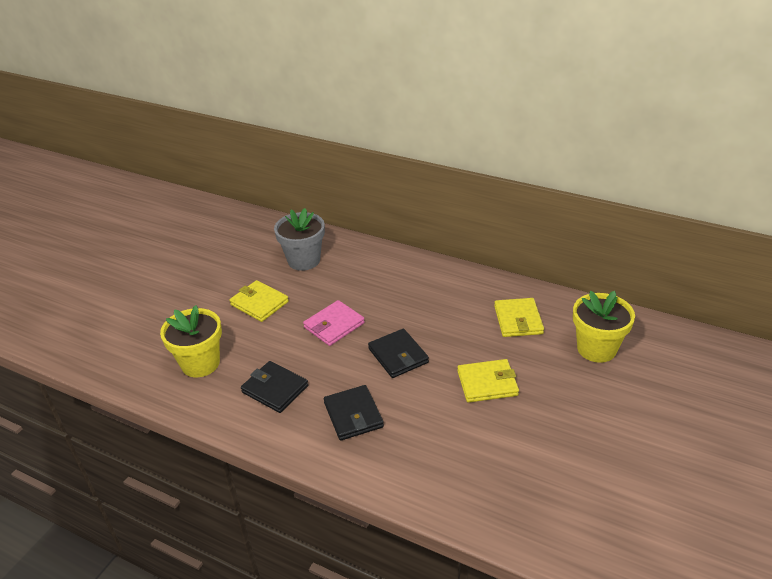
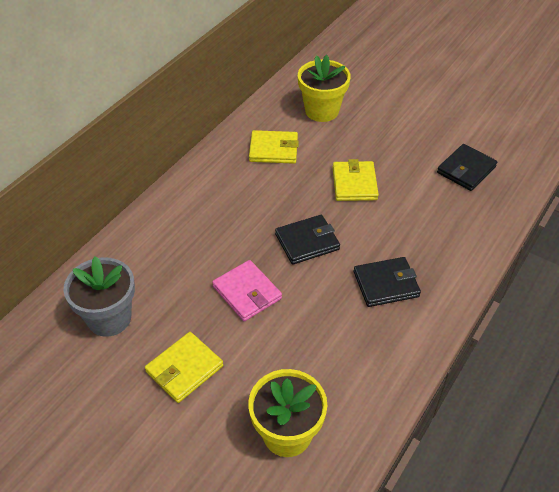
camera: 85 degrees left, 10 degrees up
black wallet [241,361,308,413] -> black wallet moved to [437,144,497,191]

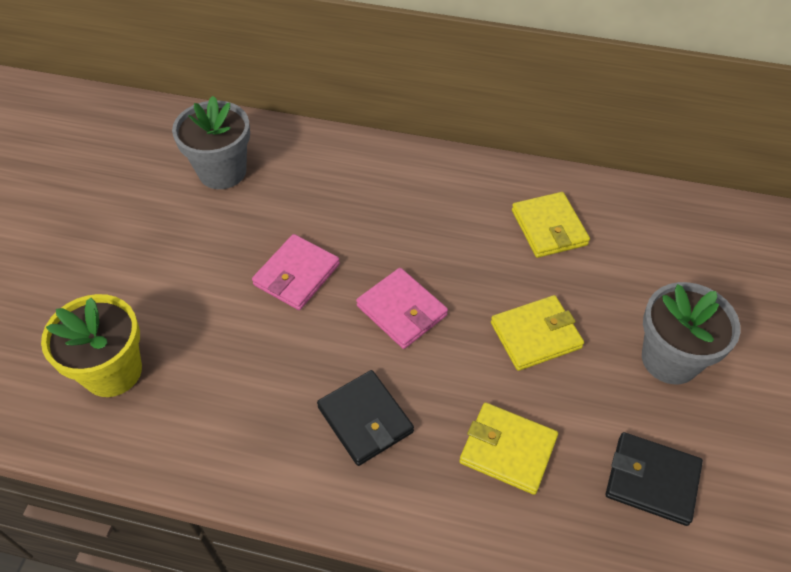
camera: 70 degrees right, 5 degrees up
yellow wallet [145,332,223,403] -> yellow wallet moved to [459,403,558,495]
black wallet [275,215,340,265] -> pink wallet [356,268,448,349]
yellow flower pot [298,55,351,122] -> none
none -> grey flower pot [642,282,740,384]

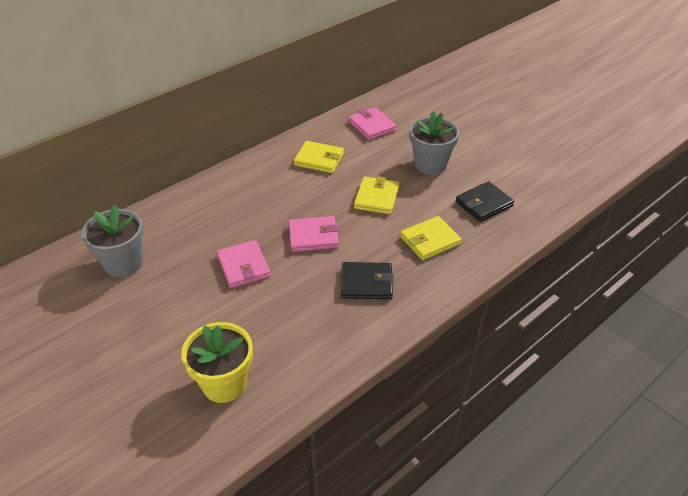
camera: 55 degrees left, 10 degrees down
none -> pink wallet [348,107,397,140]

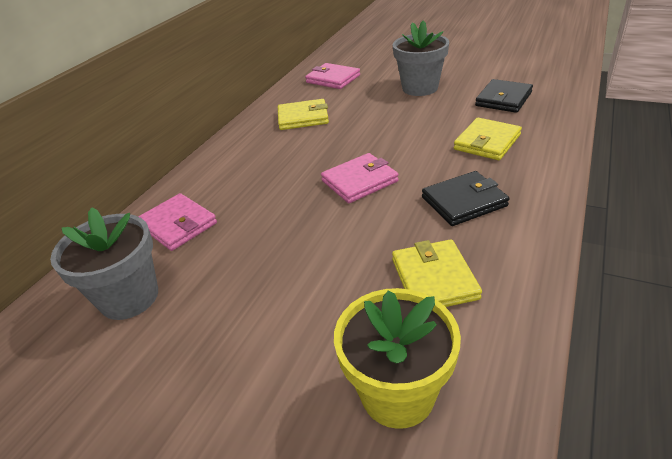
camera: 20 degrees left, 5 degrees down
pink wallet [217,240,271,288] -> pink wallet moved to [138,193,217,251]
yellow wallet [354,176,400,214] -> yellow wallet moved to [392,239,482,307]

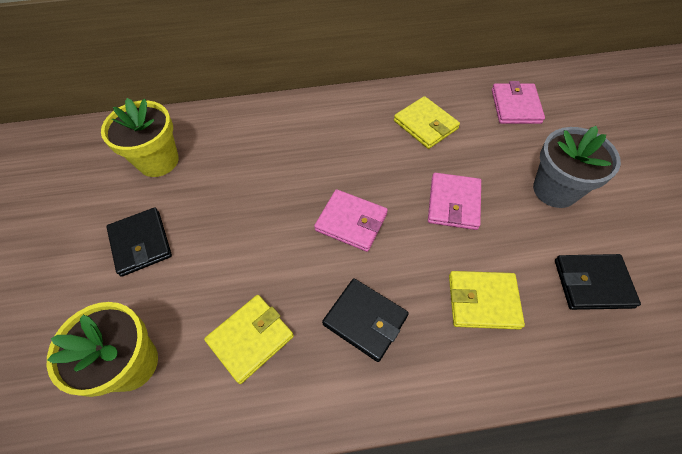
camera: 55 degrees right, 20 degrees up
grey flower pot [50,207,158,320] -> yellow flower pot [101,98,179,177]
pink wallet [138,193,217,251] -> pink wallet moved to [428,173,481,230]
none -> black wallet [106,208,172,277]

